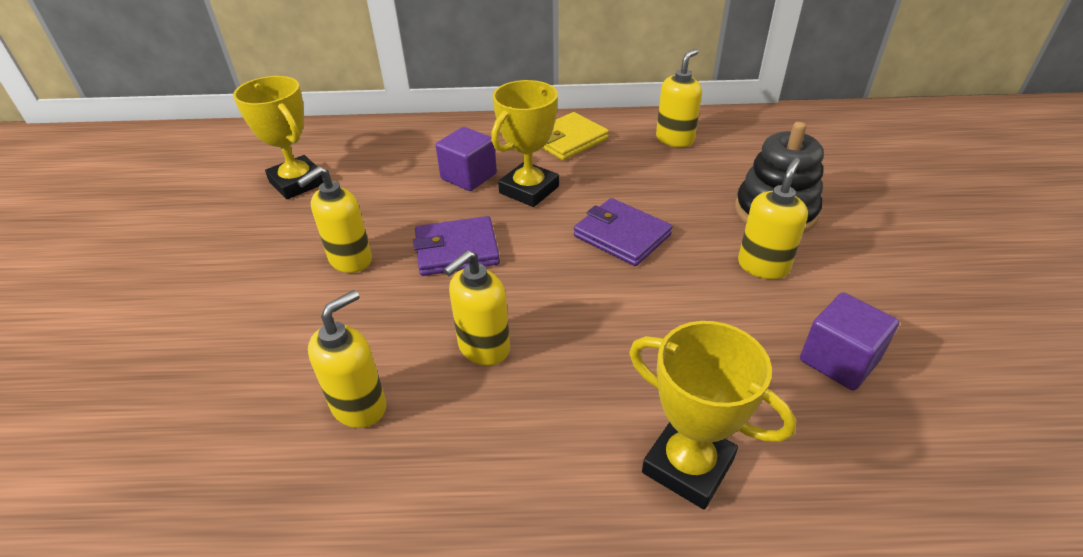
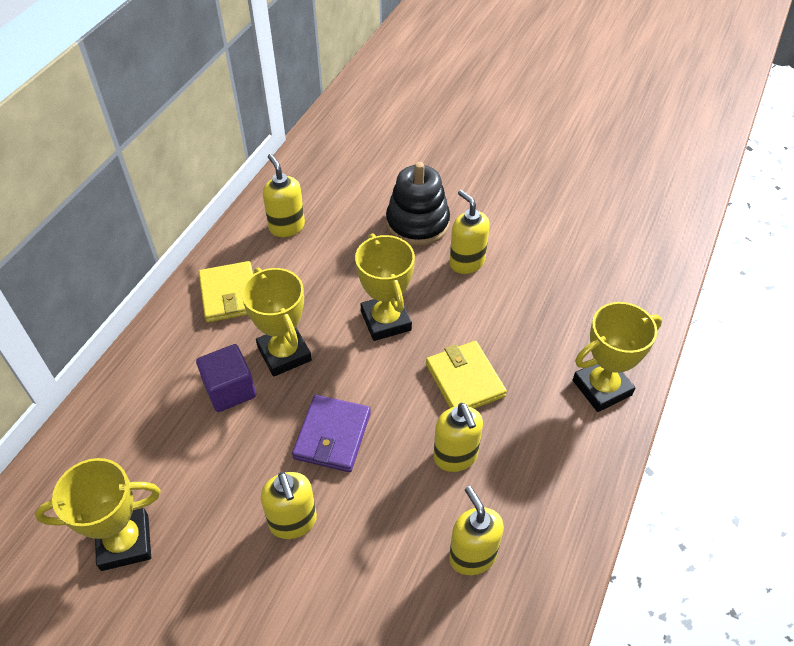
camera: 65 degrees left, 10 degrees up
purple wallet [574,198,673,266] -> yellow trophy [355,234,415,341]
purple cube [800,292,899,391] -> none
none -> yellow wallet [426,341,507,409]

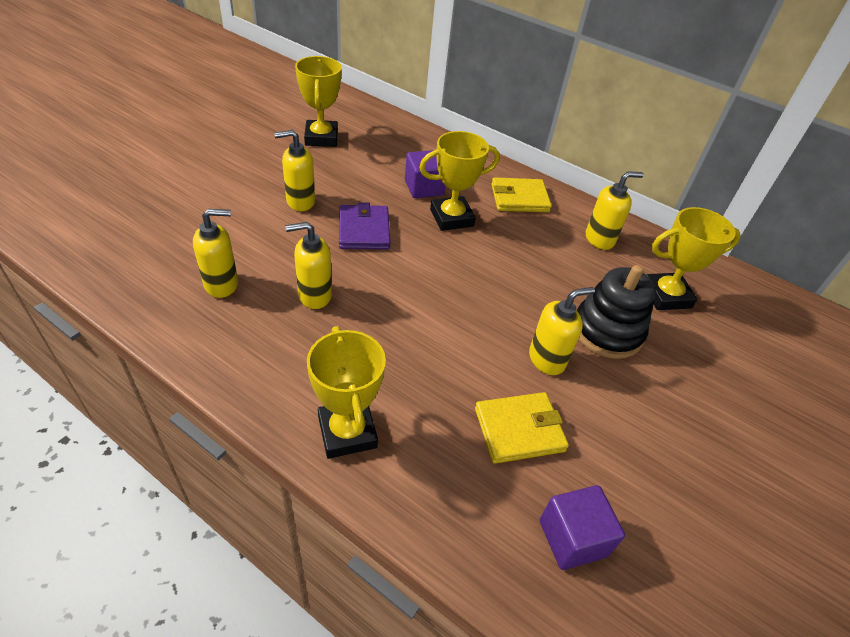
camera: 95 degrees right, 5 degrees down
purple wallet [292,395,371,472] -> purple wallet turned 60 degrees clockwise [339,202,391,250]
yellow trophy [355,234,415,341] -> yellow trophy moved to [646,207,741,310]
yellow wallet [426,341,507,409] -> yellow wallet moved to [475,392,569,464]
none -> purple cube [540,485,625,570]

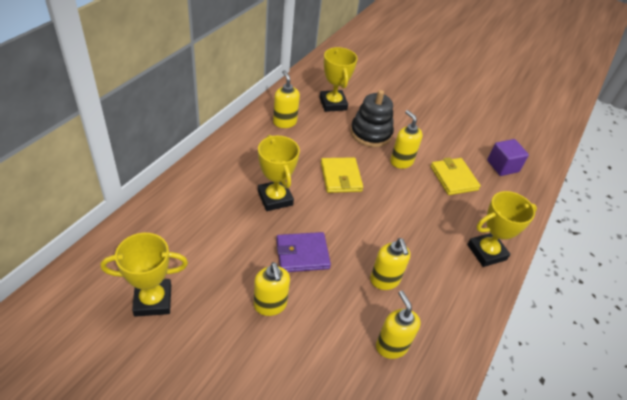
camera: 95 degrees left, 0 degrees up
purple cube [405,150,445,198] -> none
yellow wallet [491,177,552,212] -> yellow wallet moved to [321,157,363,193]

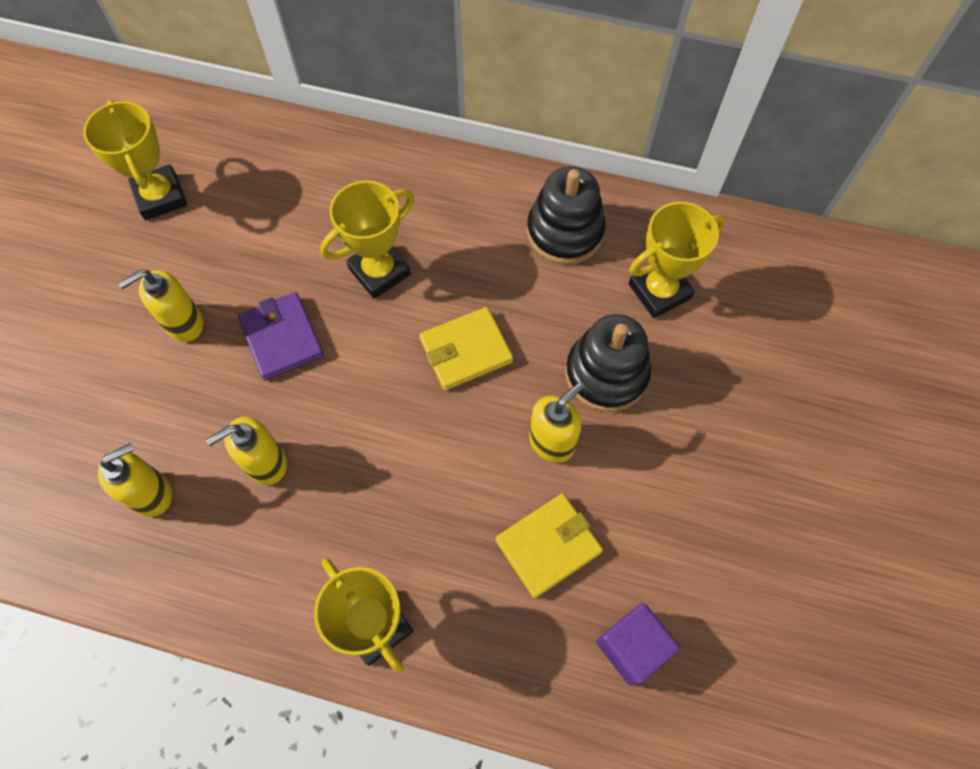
camera: 80 degrees right, 20 degrees up
yellow soap dispenser [273,70,300,128] -> black stacking toy [527,166,606,264]

